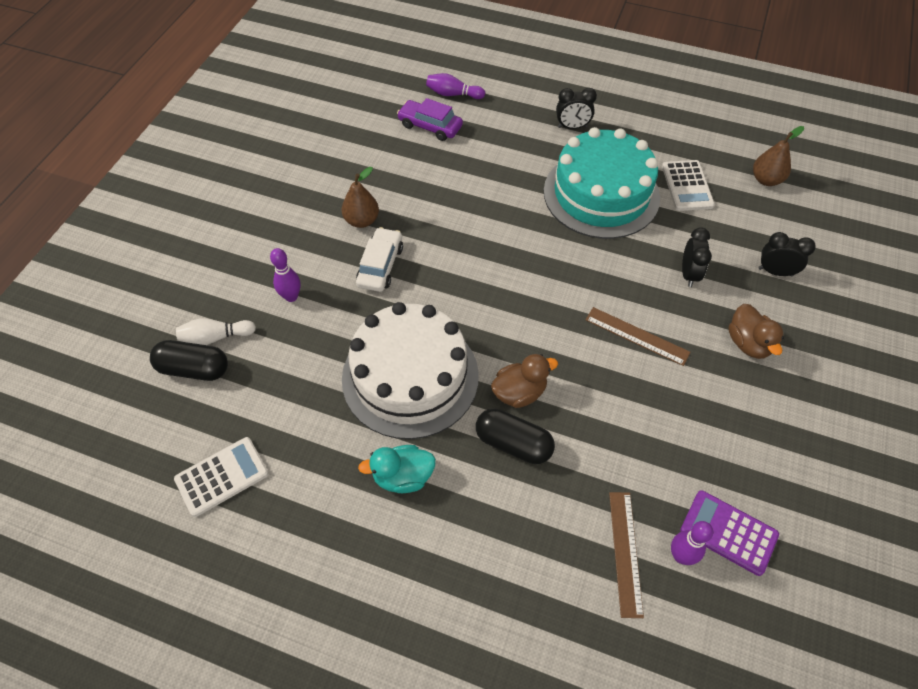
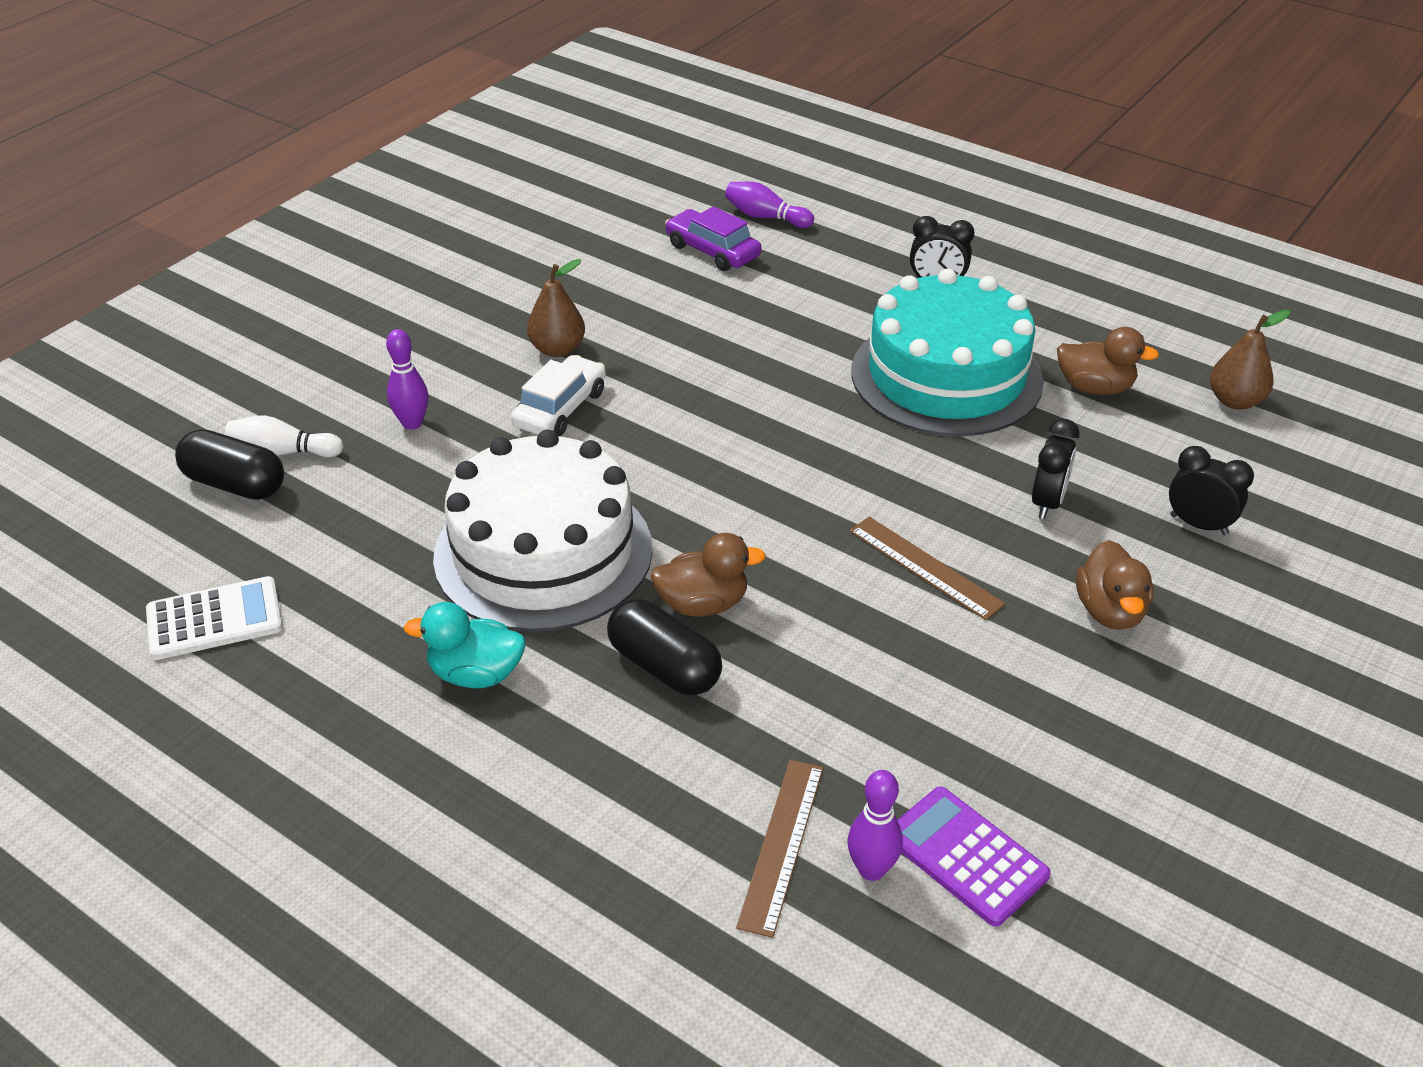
camera: 15 degrees right, 15 degrees down
white calculator [662,160,715,211] -> brown duck [1057,327,1159,395]

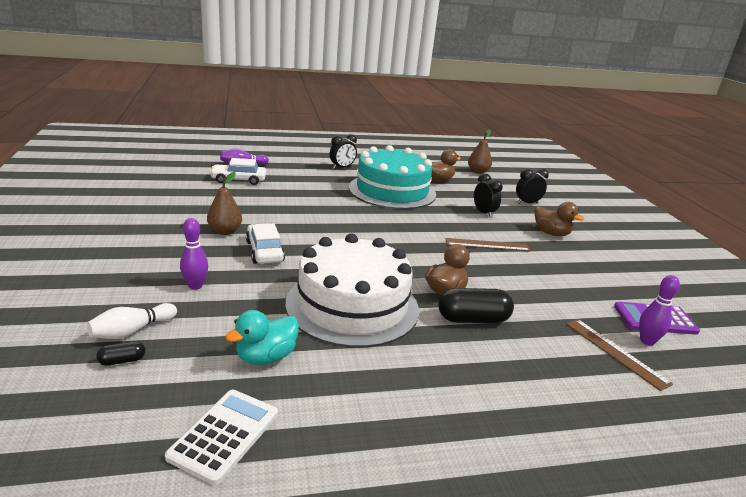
camera: 50 degrees left, 15 degrees down
black capsule [175,429,284,500] -> black capsule [96,341,145,366], size x0.48
turquoise duck [404,602,526,688] -> turquoise duck moved to [225,310,299,365]
purple car [665,206,761,271] -> white car [209,158,266,185]

